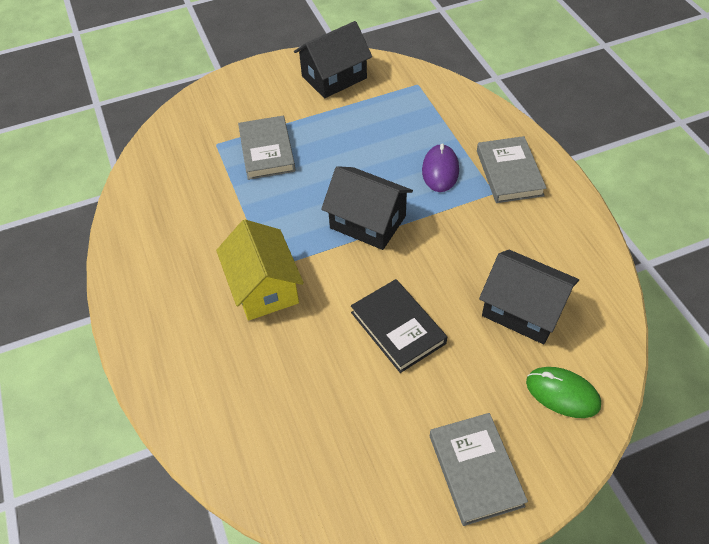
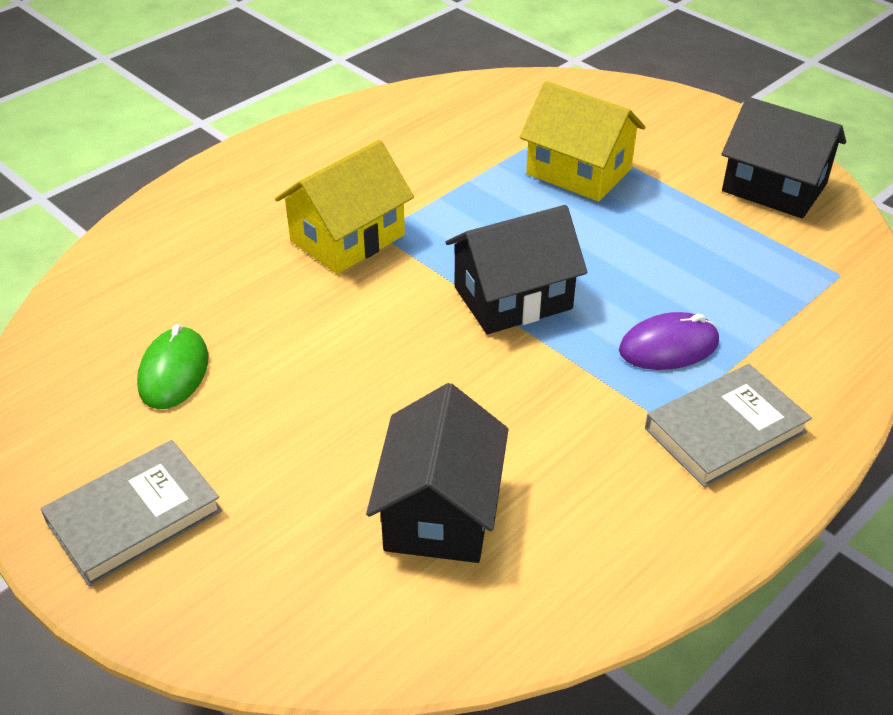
camera: 65 degrees right, 10 degrees down
grey book [238,116,295,180] -> yellow house [520,81,646,202]
black house [321,166,413,250] -> black house turned 60 degrees clockwise [446,205,587,334]
black book [351,279,447,373] -> none
green mouse [526,367,601,418] -> green mouse moved to [137,324,208,409]

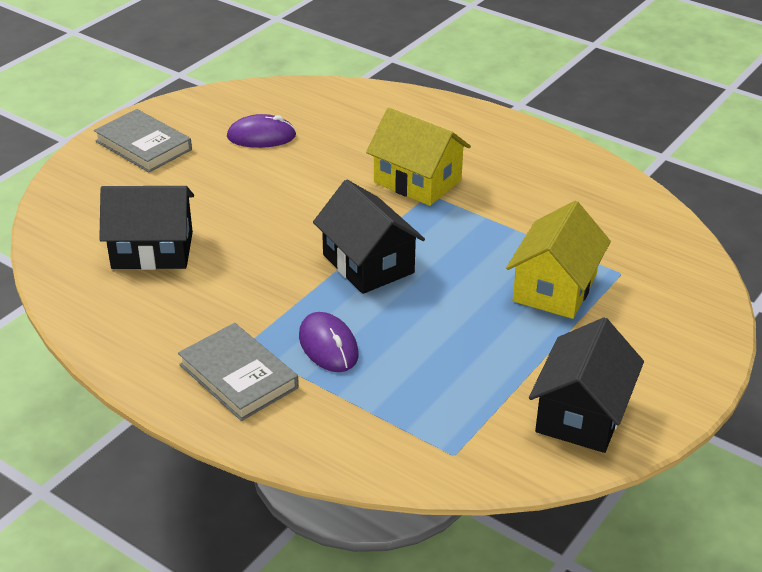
camera: 80 degrees right, 5 degrees down
green mouse [137,324,208,409] -> purple mouse [227,114,296,148]

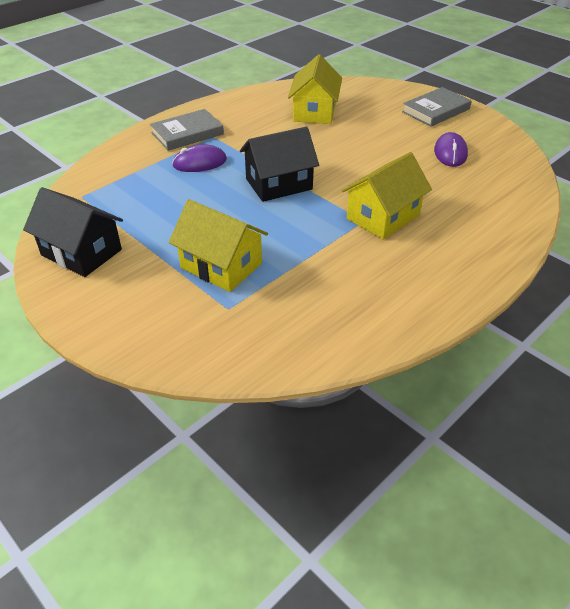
camera: 100 degrees right, 5 degrees up
black house [99,186,194,270] -> yellow house [288,54,342,124]

